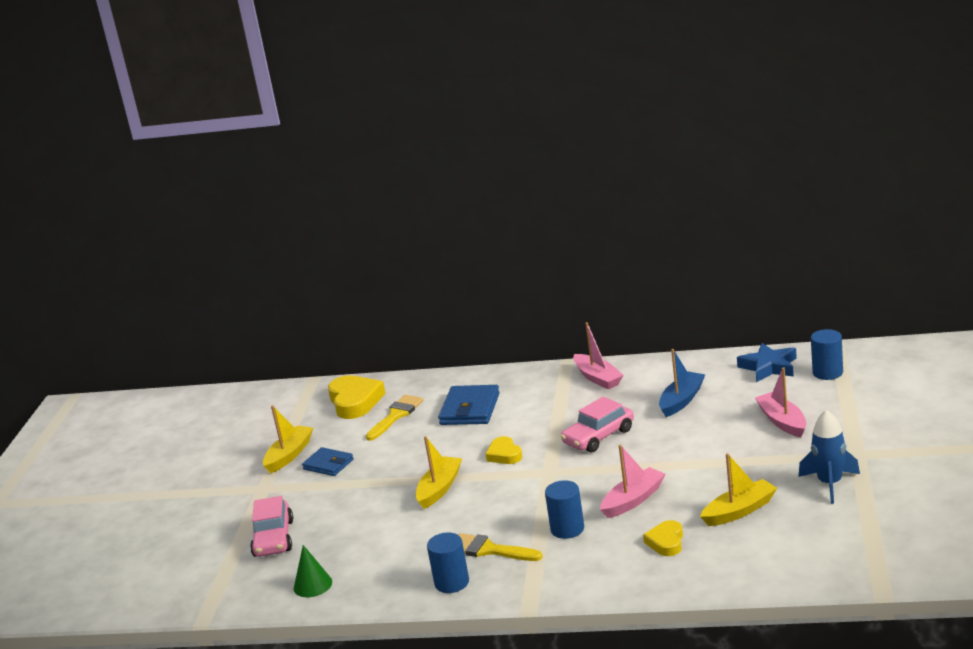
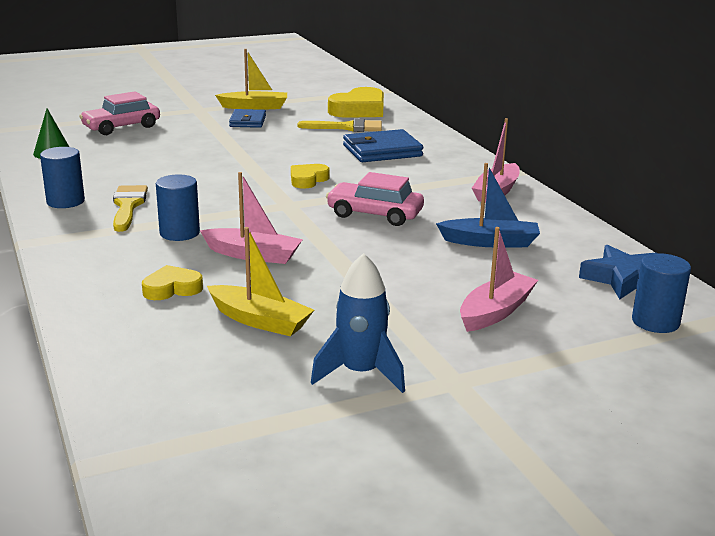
camera: 55 degrees right, 0 degrees up
yellow boat [416,436,462,509] -> none

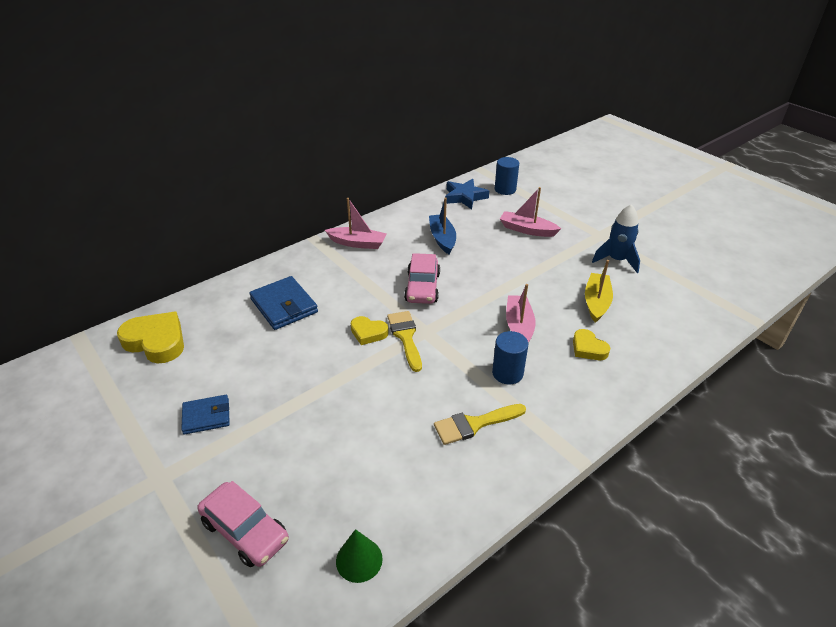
camera: 105 degrees left, 15 degrees up
blue cylinder [40,147,85,208] -> none
yellow boat [215,49,287,110] -> none
yellow brush [298,119,382,132] -> yellow brush moved to [387,311,422,372]

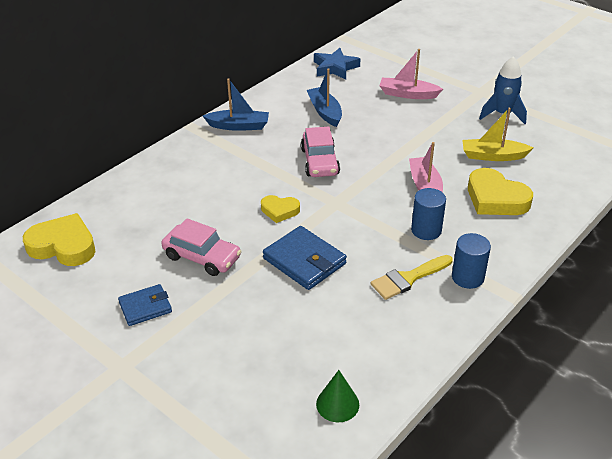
camera: 10 degrees left, 0 degrees up
pink car [197,481,289,567] -> pink car moved to [161,218,242,276]
blue wallet [249,276,318,330] -> blue wallet moved to [263,226,347,290]
pink boat [325,198,387,249] -> blue boat [203,78,269,131]
yellow brush [387,311,422,372] -> none
blue cylinder [495,157,519,195] -> blue cylinder moved to [452,233,491,289]
yellow heart [573,329,610,360] -> yellow heart [468,168,533,215], size x1.74
yellow boat [585,260,613,323] -> yellow boat turned 90 degrees counterclockwise [462,108,533,161]

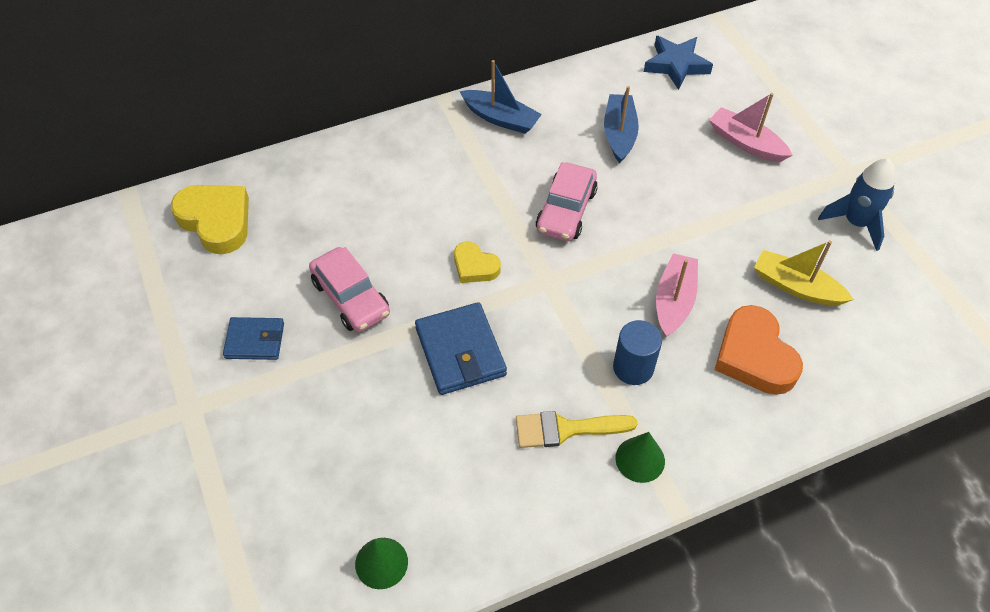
camera: 25 degrees right, 15 degrees up
blue cylinder [452,233,491,289] -> green cone [615,432,665,483]
yellow heart [468,168,533,215] -> orange heart [715,305,803,395]

